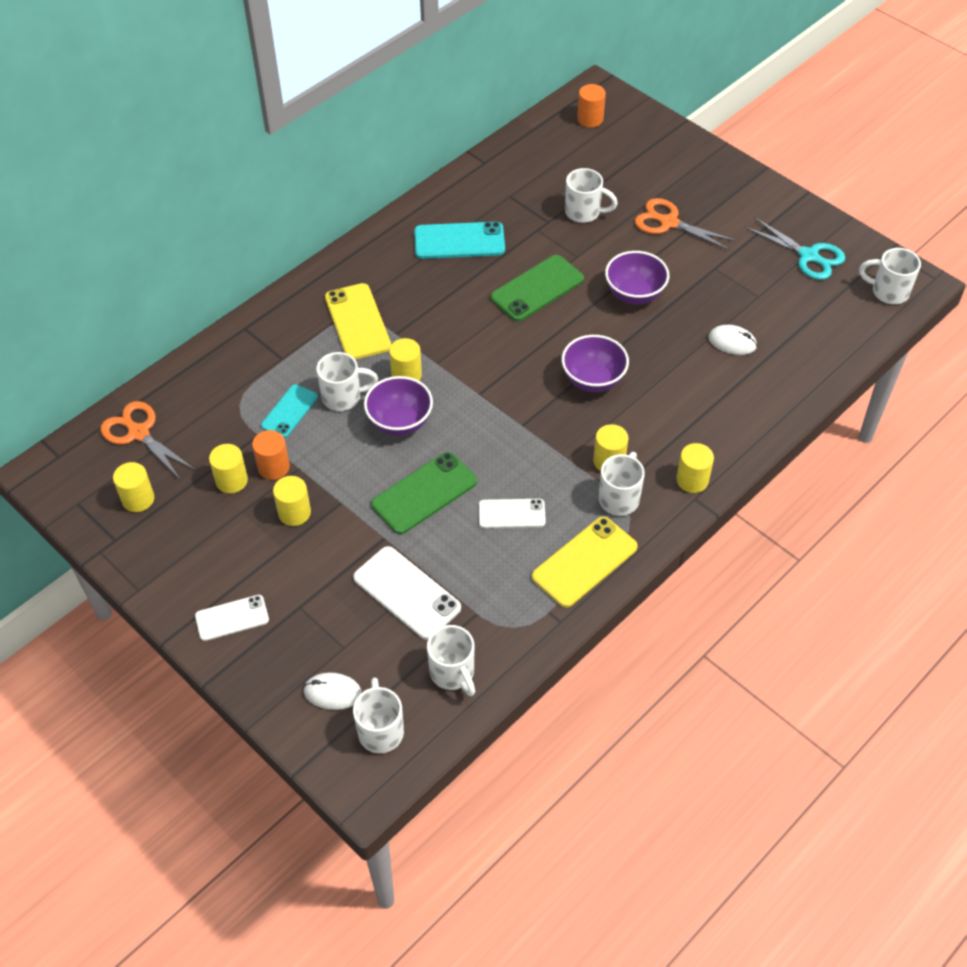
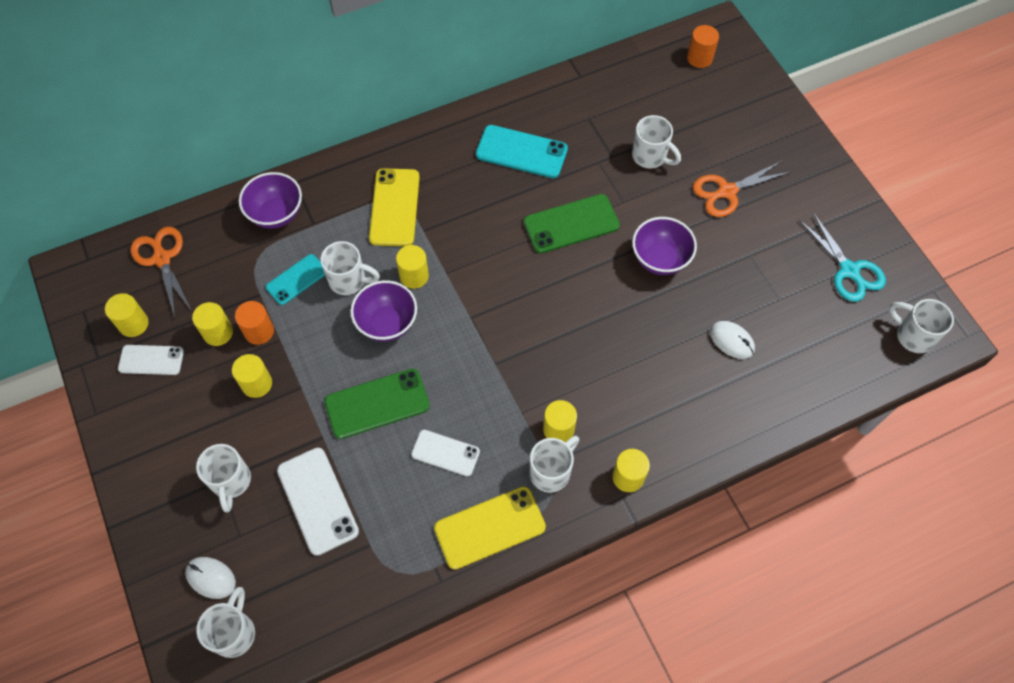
camera: 20 degrees right, 10 degrees up
white phone [195,595,269,641] -> white phone moved to [118,345,184,375]
white mug [427,625,475,696] -> white mug moved to [196,444,251,512]
purple bowl [562,335,629,392] -> purple bowl moved to [239,172,302,229]
orange scissors [635,198,737,250] -> orange scissors turned 75 degrees counterclockwise [693,161,791,217]

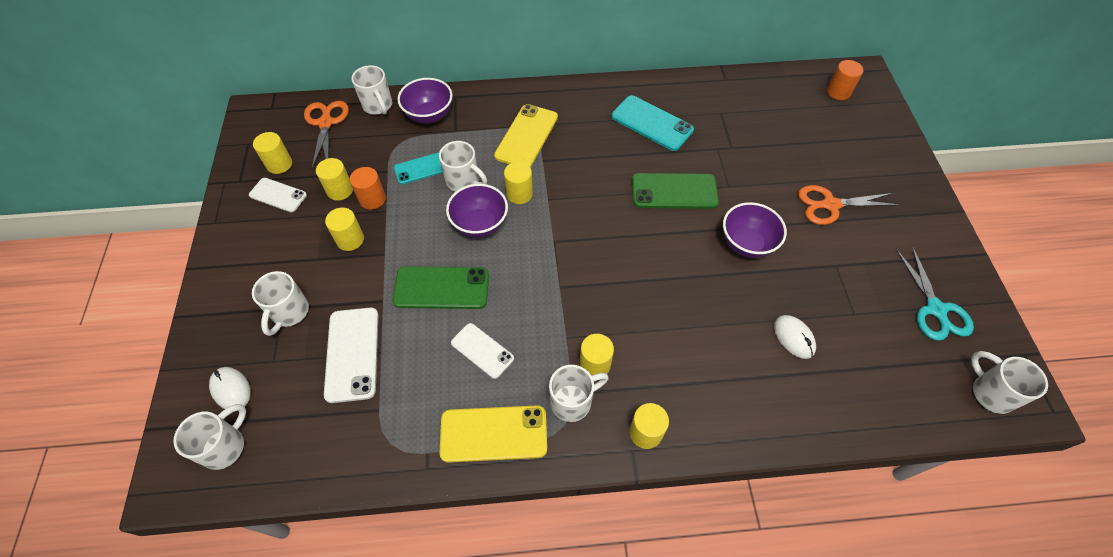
camera: 20 degrees right, 5 degrees down
white mug [632,115,681,169] -> white mug moved to [351,65,392,115]

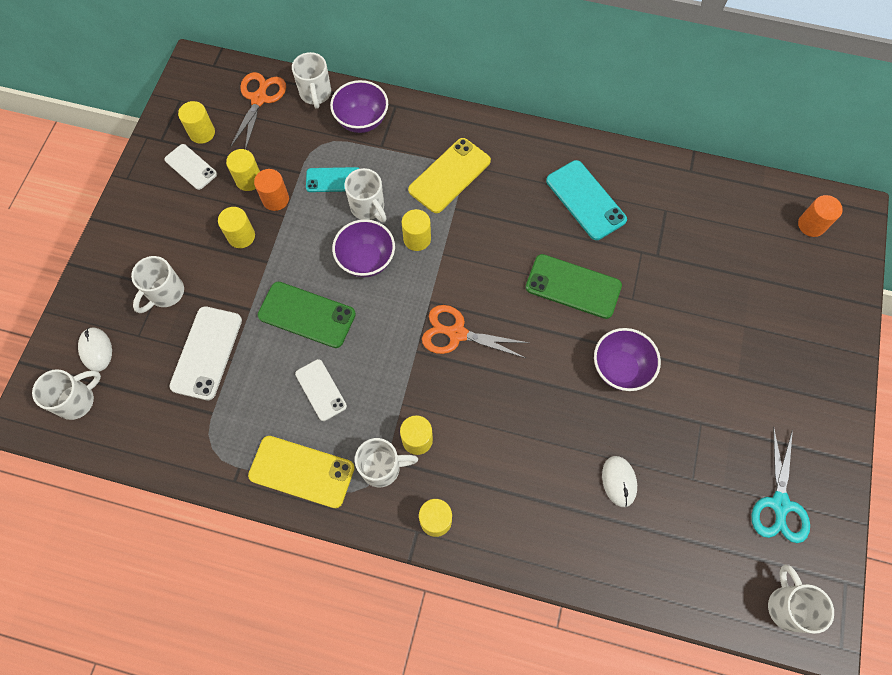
camera: 20 degrees right, 10 degrees up
orange scissors [798,185,900,225] -> orange scissors moved to [422,305,529,358]

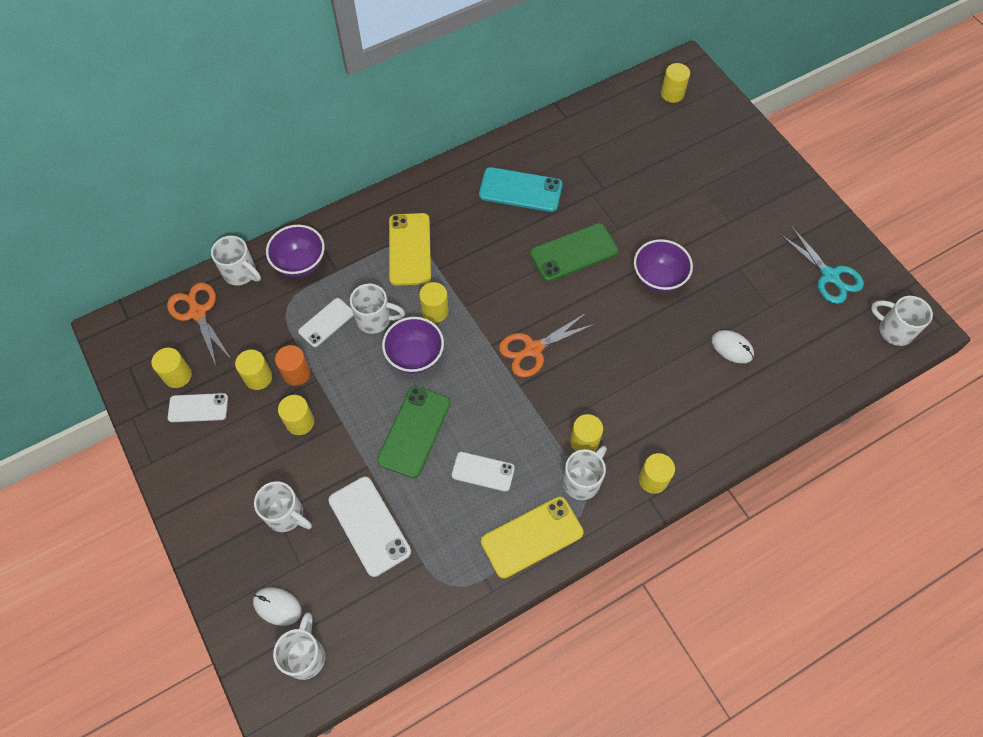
camera: 45 degrees left, 5 degrees down
white mug [131,256,184,313] -> white mug turned 45 degrees counterclockwise [254,481,312,532]
green phone [257,282,356,348] -> green phone turned 45 degrees counterclockwise [377,386,451,478]
turquoise phone [306,167,360,192] -> white phone [298,298,354,347]
orange cylinder [798,195,843,237] -> yellow cylinder [661,63,690,103]

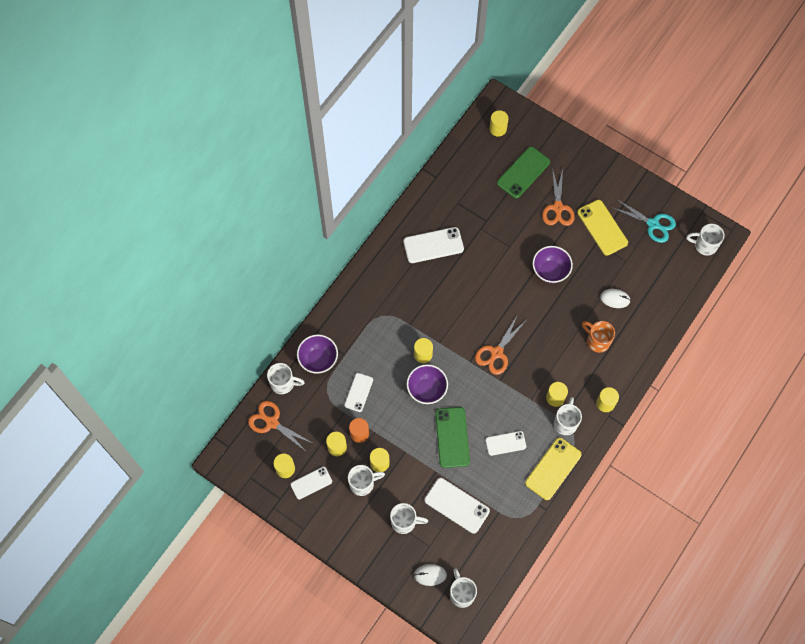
camera: 25 degrees left, 5 degrees up
white mug [350,284,405,334] -> white mug moved to [348,465,385,496]
yellow phone [389,213,431,286] -> yellow phone moved to [577,200,628,256]
turquoise phone [479,167,563,212] -> white phone [403,227,464,263]
green phone [530,223,618,282] -> green phone moved to [497,147,550,198]
none -> orange scissors [542,168,575,226]
none -> orange mug [582,321,615,353]

